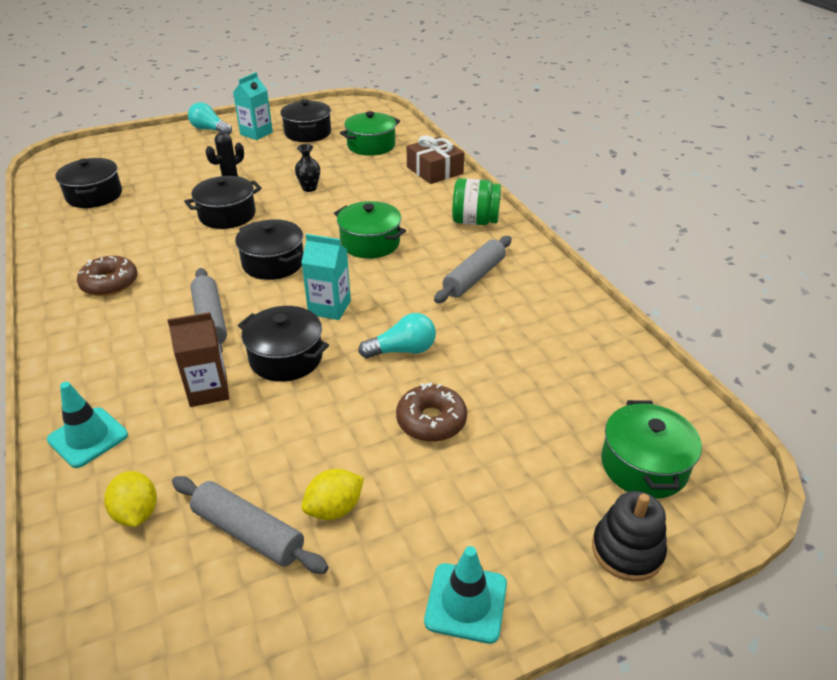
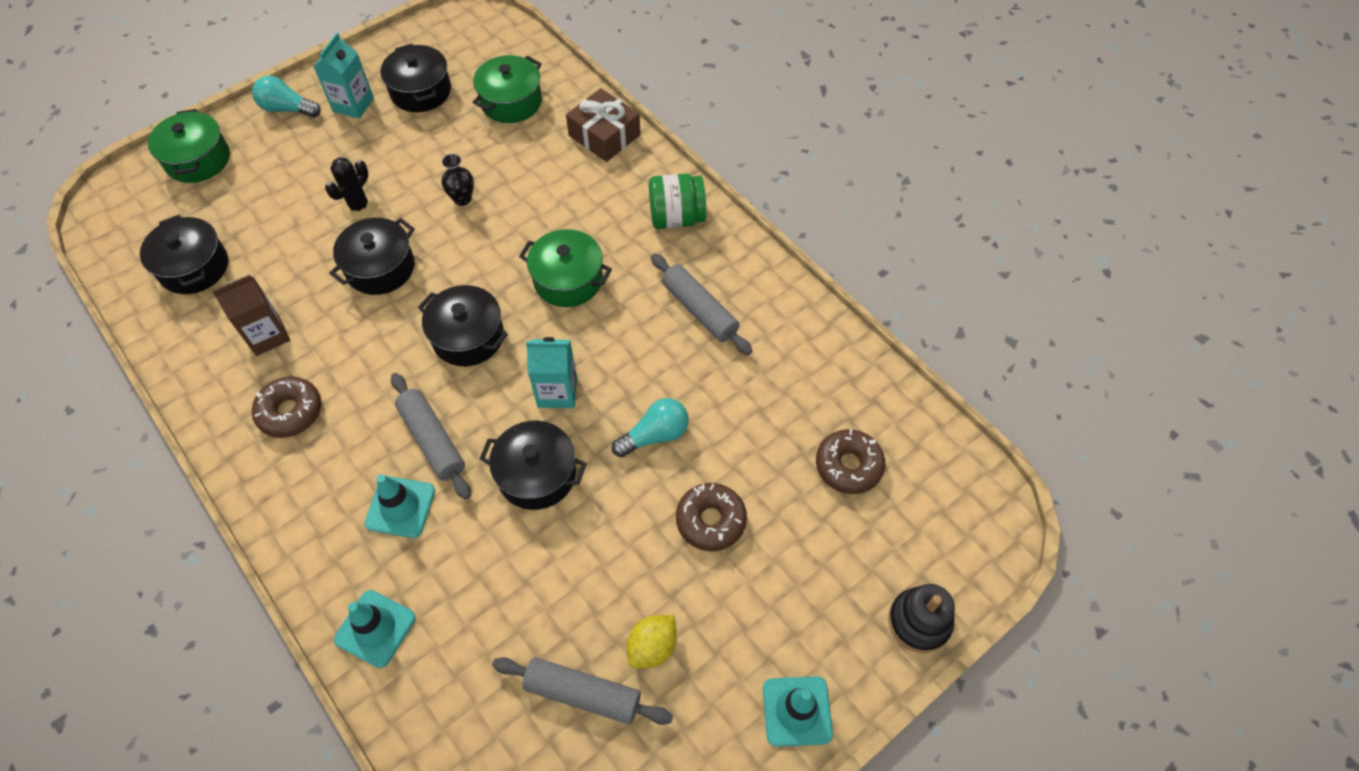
camera: 15 degrees left, 20 degrees up
yellow lemon [104,471,157,527] -> none
brown carton [167,312,229,407] -> brown carton moved to [212,274,290,356]
grey rolling pin [434,236,512,303] -> grey rolling pin turned 60 degrees counterclockwise [651,253,752,355]
green pot [601,400,702,499] -> green pot moved to [148,109,230,183]
none -> turquoise traffic cone [364,474,435,538]
none -> brown donut [816,429,885,494]

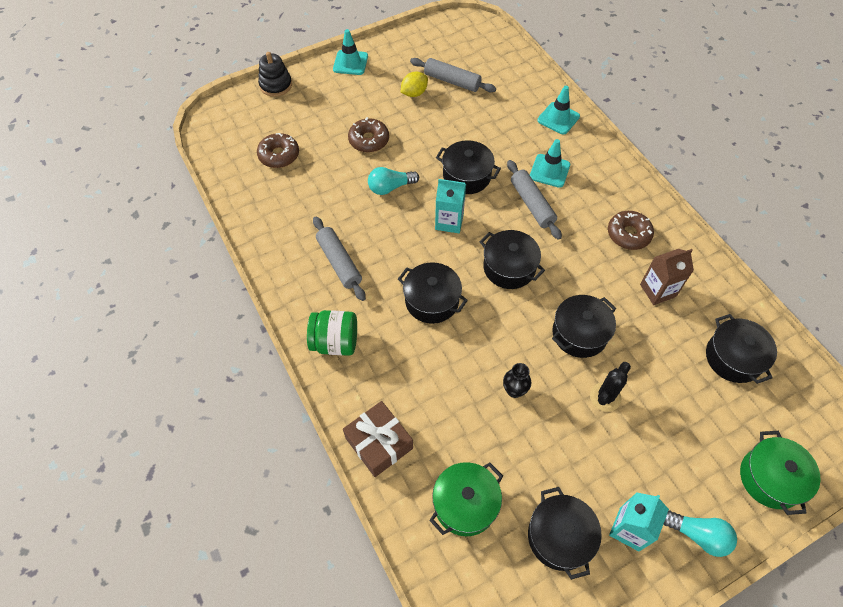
camera: 170 degrees left, 0 degrees up
green pot [519,229,612,307] -> black pot [398,262,468,324]

